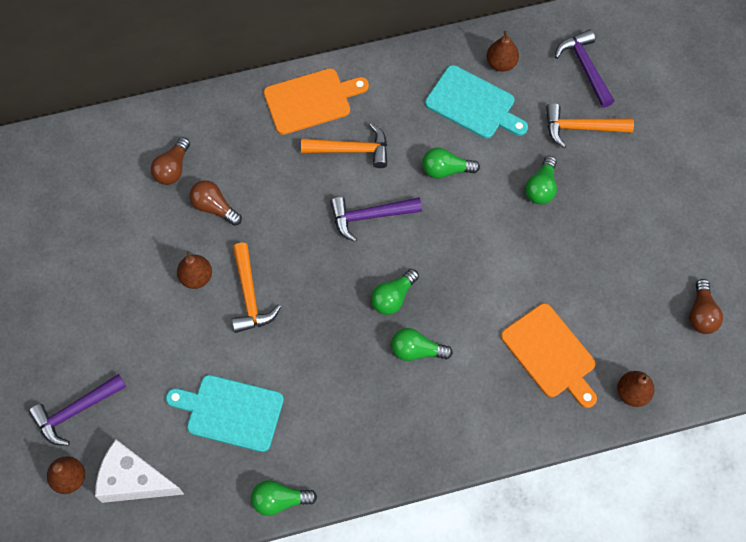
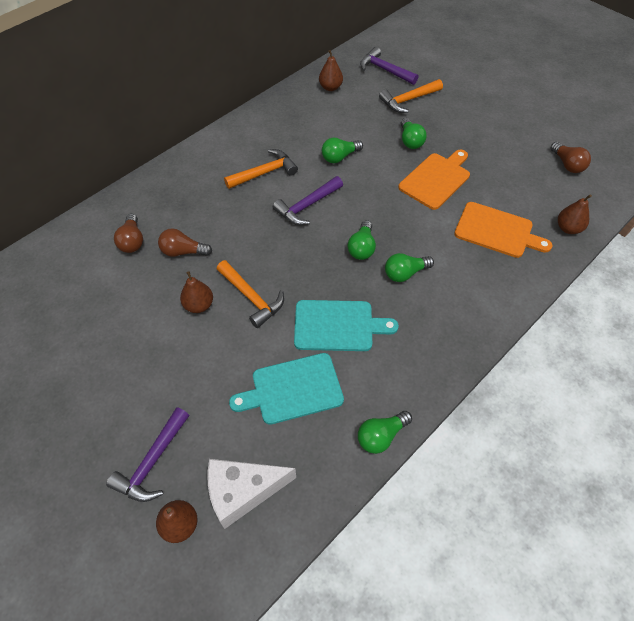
camera: 30 degrees left, 10 degrees down
orange cutting board [264,68,369,135] -> orange cutting board moved to [398,150,470,210]
turquoise cutting board [425,65,528,139] -> turquoise cutting board moved to [294,300,399,351]

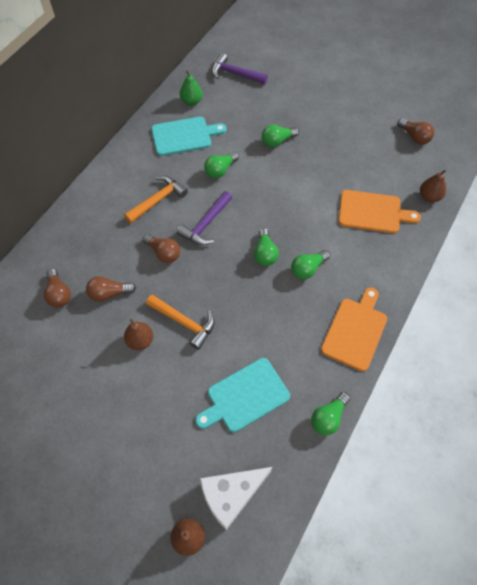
camera: 15 degrees left, 5 degrees up
purple hammer [106,407,189,502] -> none
turquoise cutting board [294,300,399,351] -> turquoise cutting board moved to [151,117,227,156]
brown pear [319,50,343,91] -> green pear [180,71,202,106]
orange hammer [379,79,443,113] -> none
orange cutting board [398,150,470,210] -> orange cutting board moved to [321,287,387,371]
green light bulb [401,118,427,149] -> green light bulb turned 90 degrees clockwise [262,124,299,147]
none -> brown light bulb [143,234,180,263]

